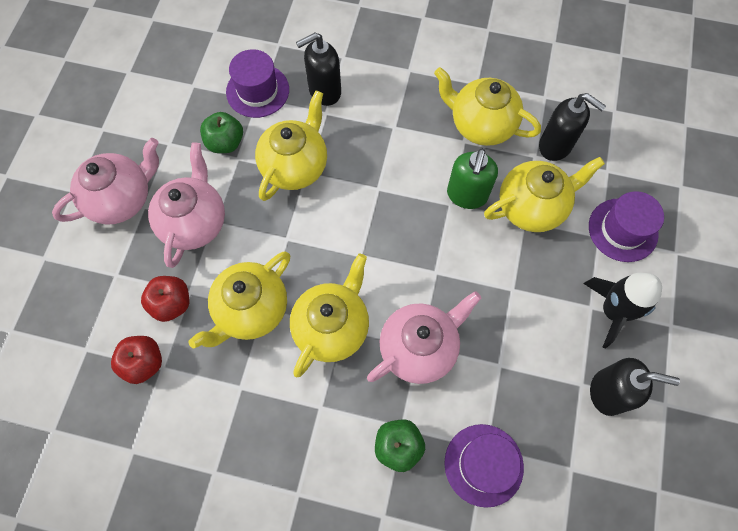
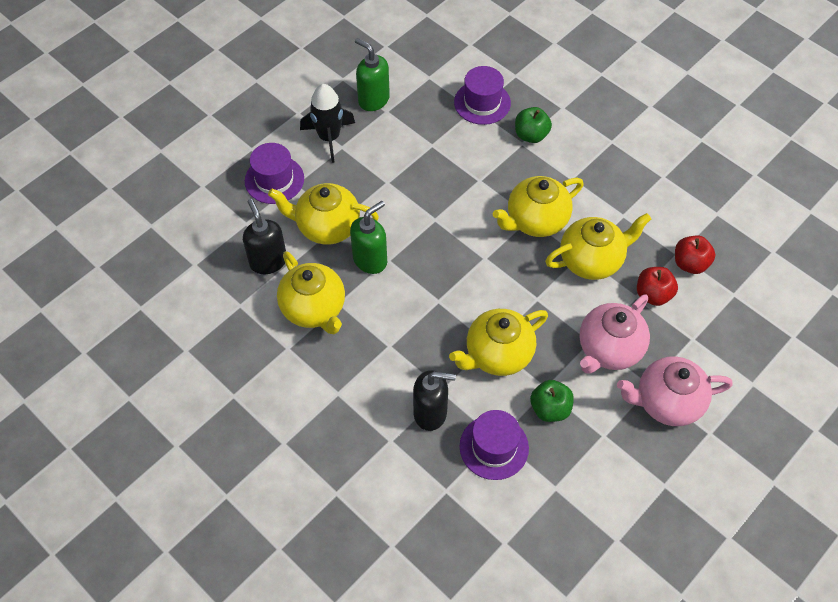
camera: 150 degrees left, 10 degrees down
pink teapot [367,291,481,384] -> none
black soap dispenser [590,358,680,416] -> green soap dispenser [355,38,390,111]

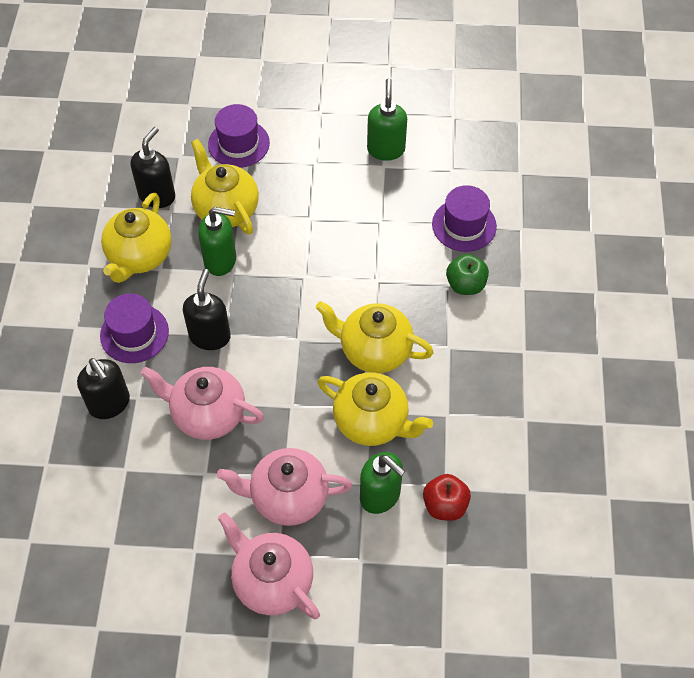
camera: 50 degrees right, 0 degrees up
black rocket [300,84,355,163] -> none
yellow teapot [449,309,548,376] -> pink teapot [141,367,264,440]
purple hat [460,410,529,480] -> purple hat moved to [100,294,169,363]
green apple [530,380,574,422] -> none
red apple [637,267,678,306] -> green soap dispenser [360,452,405,514]
none -> black soap dispenser [183,269,231,350]

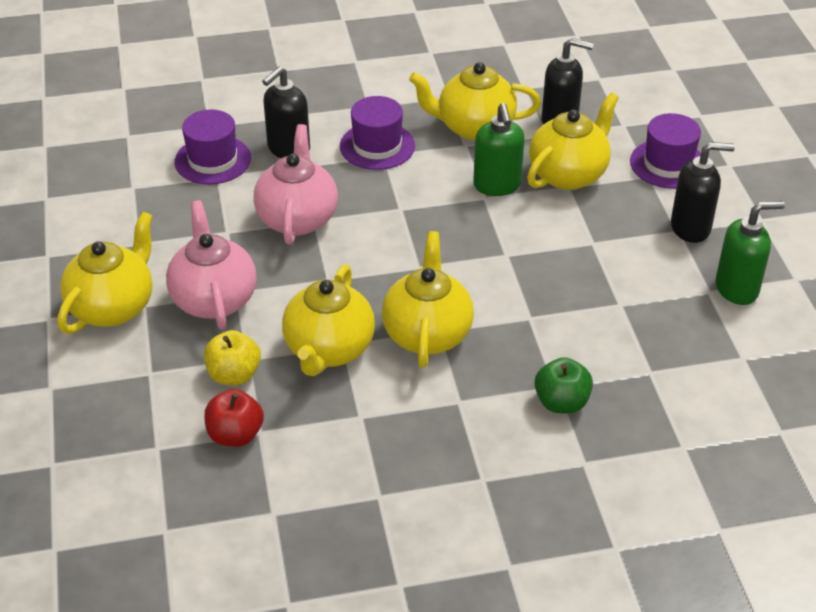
camera: 75 degrees right, 15 degrees down
black soap dispenser [183,269,231,350] -> black soap dispenser moved to [671,142,735,243]
pink teapot [218,513,320,619] -> yellow teapot [58,211,153,334]
green soap dispenser [360,452,405,514] -> yellow apple [204,330,261,385]
purple hat [432,185,497,252] -> purple hat moved to [175,109,251,184]

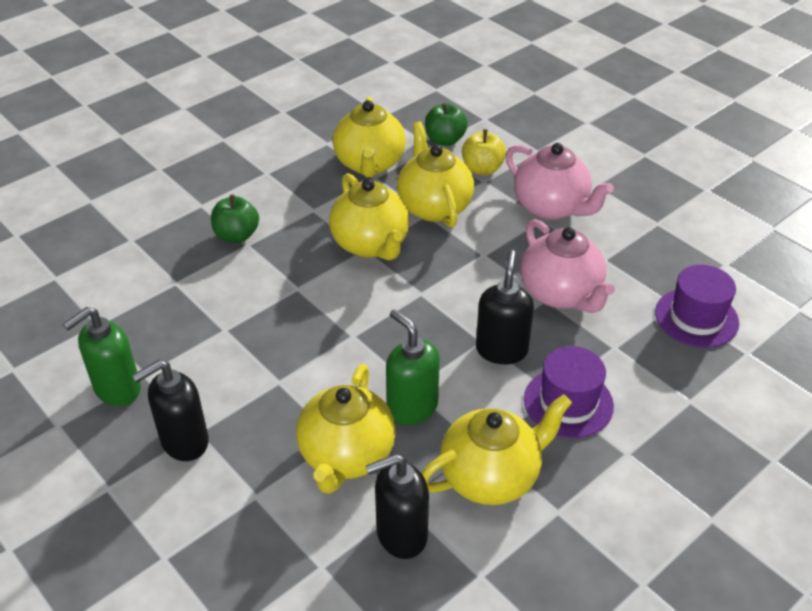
camera: 150 degrees right, 0 degrees up
yellow teapot [58,211,153,334] -> yellow teapot moved to [333,97,406,177]
red apple [204,389,264,447] -> green apple [425,103,468,146]
black soap dispenser [262,66,310,158] -> black soap dispenser moved to [476,250,534,364]
purple hat [630,113,701,189] -> none

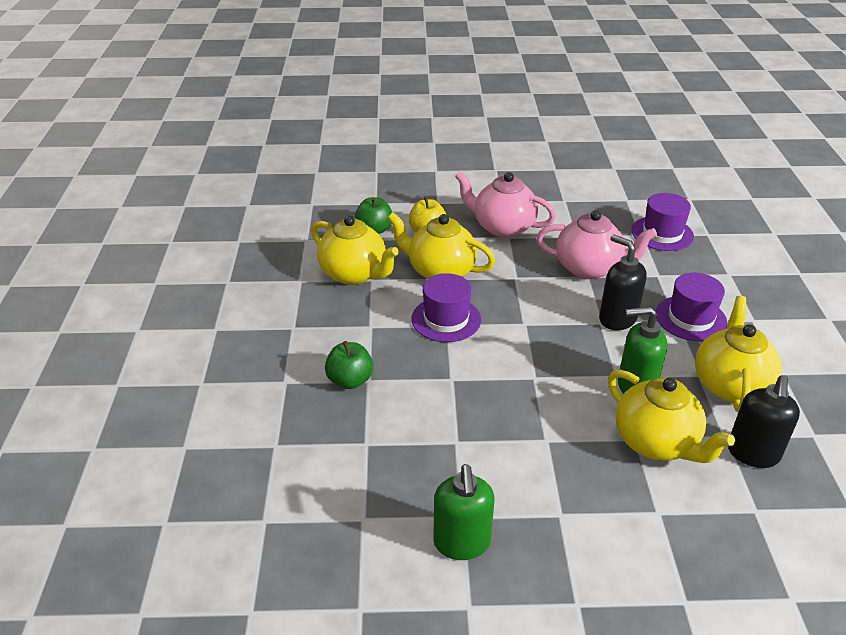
camera: 50 degrees left, 5 degrees down
black soap dispenser [132,360,209,461] -> none
yellow teapot [329,173,410,260] -> purple hat [411,273,481,342]
pink teapot [506,143,614,220] -> pink teapot turned 150 degrees counterclockwise [455,171,556,238]

